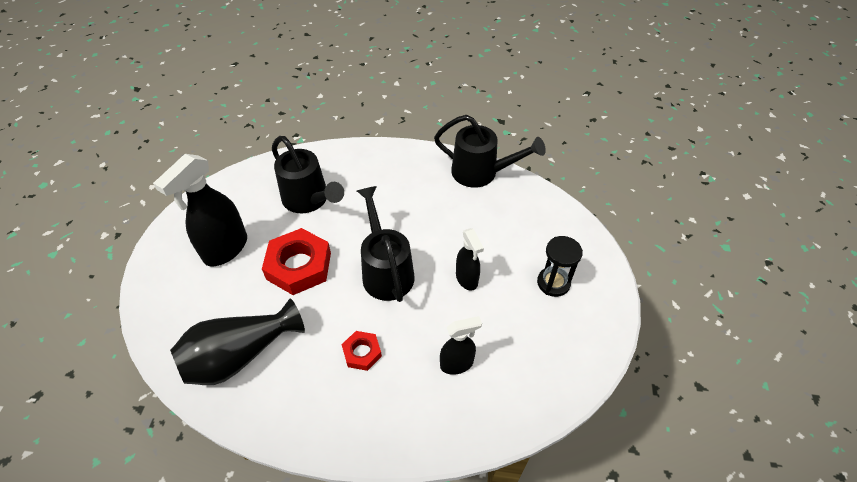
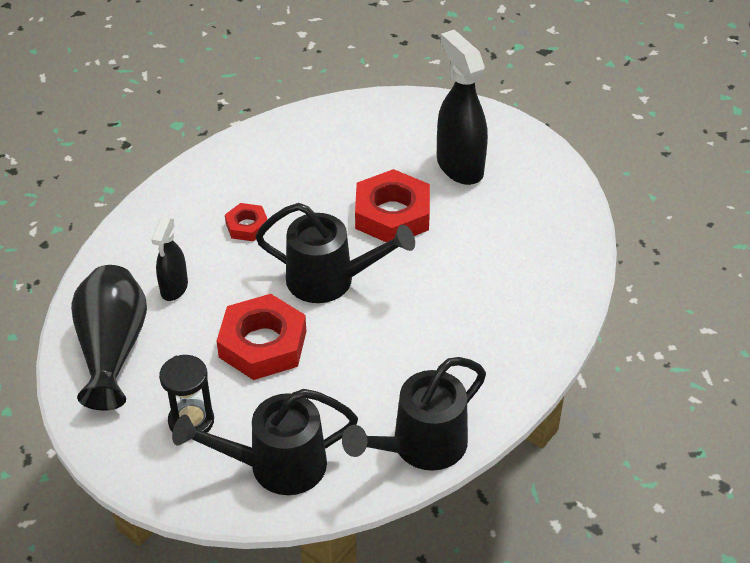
camera: 120 degrees right, 5 degrees down
black vase [170,298,305,385] -> black vase moved to [71,265,147,411]
black watering can [272,136,344,213] -> black watering can moved to [172,389,358,495]
black spray bottle [456,228,484,291] -> red nut [217,294,306,380]

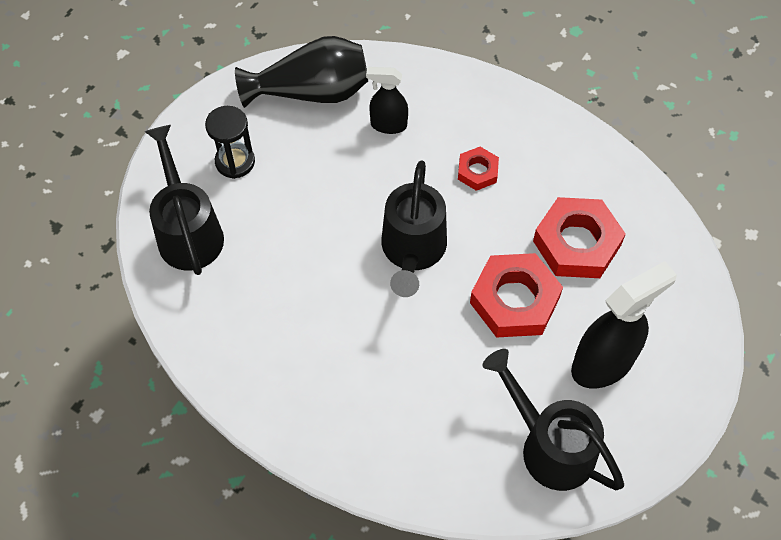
camera: 85 degrees right, 15 degrees up
red nut [217,294,306,380] -> red nut moved to [533,197,626,278]
black watering can [342,357,486,470] -> black watering can moved to [482,349,624,491]

